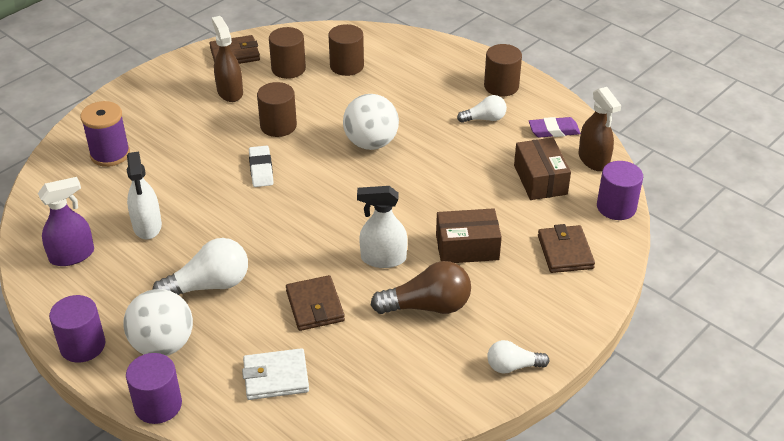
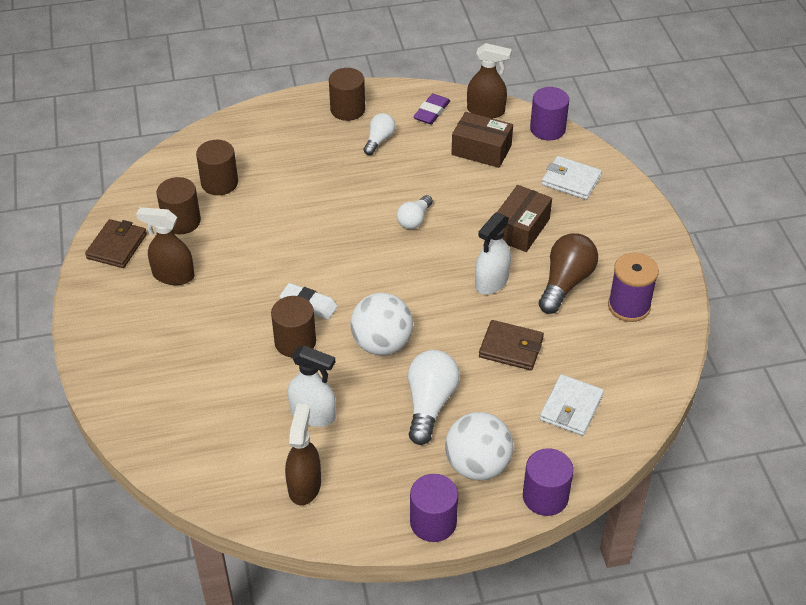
camera: 55 degrees left, 5 degrees up
purple spray bottle [38,177,94,266] -> brown spray bottle [285,404,321,505]
purple spool [80,101,130,167] -> purple spool moved to [608,253,659,322]
brown cylinder [257,82,297,137] -> brown cylinder moved to [271,296,316,357]
white ball [343,94,399,150] -> white ball moved to [350,293,413,355]
white light bulb [487,340,549,374] -> white light bulb moved to [397,195,433,229]
brown wallet [538,224,595,273] -> white wallet [542,156,602,200]

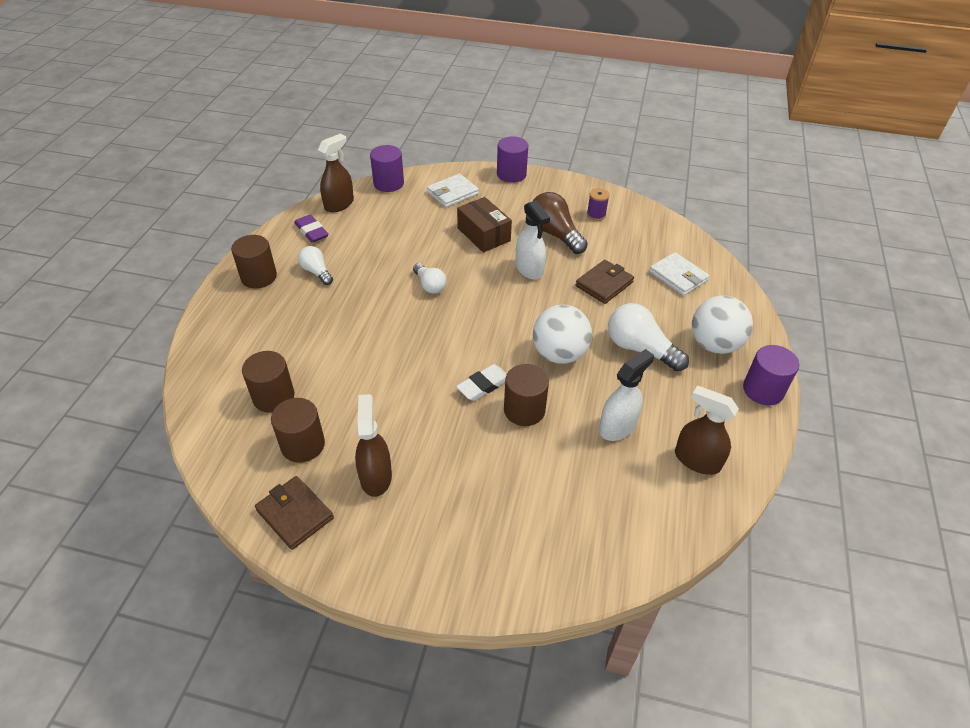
camera: 65 degrees left, 0 degrees up
brown spray bottle [136,207,195,285] -> brown spray bottle turned 135 degrees clockwise [355,394,392,497]
brown box [451,112,513,168] -> none
purple cylinder [523,448,574,516] -> purple cylinder moved to [497,136,528,183]
purple spool [608,253,659,322] -> purple spool [587,188,610,221], size x0.58

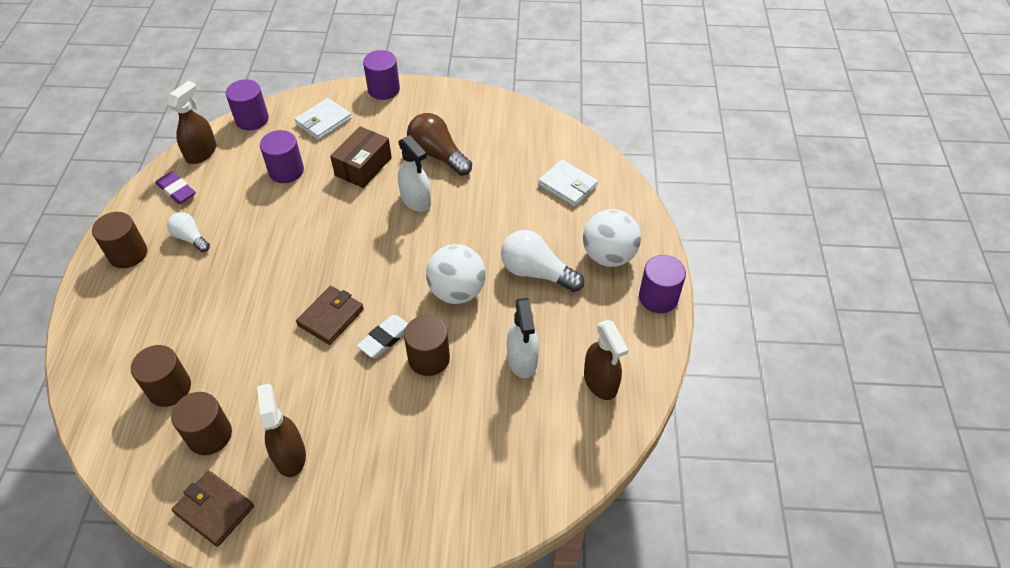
camera: 10 degrees left, 5 degrees up
white light bulb [413,263,447,294] -> none
brown box [457,197,512,253] -> brown box turned 75 degrees clockwise [330,126,392,188]
brown wallet [576,260,634,304] -> brown wallet moved to [296,286,364,345]
purple spool [587,188,610,221] -> none
white spray bottle [599,349,654,441] -> white spray bottle turned 135 degrees clockwise [507,298,539,378]
brown spray bottle [675,385,739,475] -> brown spray bottle turned 135 degrees counterclockwise [584,320,628,400]
none -> purple cylinder [260,130,304,183]

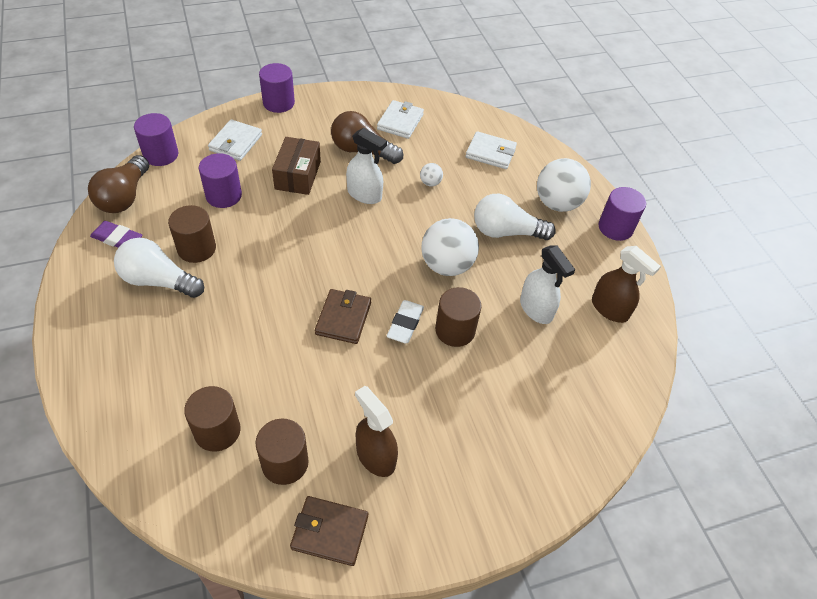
camera: 25 degrees left, 0 degrees up
brown cylinder [92,212,147,268] -> brown cylinder moved to [168,205,216,263]
brown spray bottle [167,81,216,164] -> brown light bulb [88,155,149,213]
white light bulb [167,212,210,252] -> white light bulb [114,238,204,298], size x1.67
none -> white wallet [377,100,424,139]
none -> white ball [420,163,443,186]

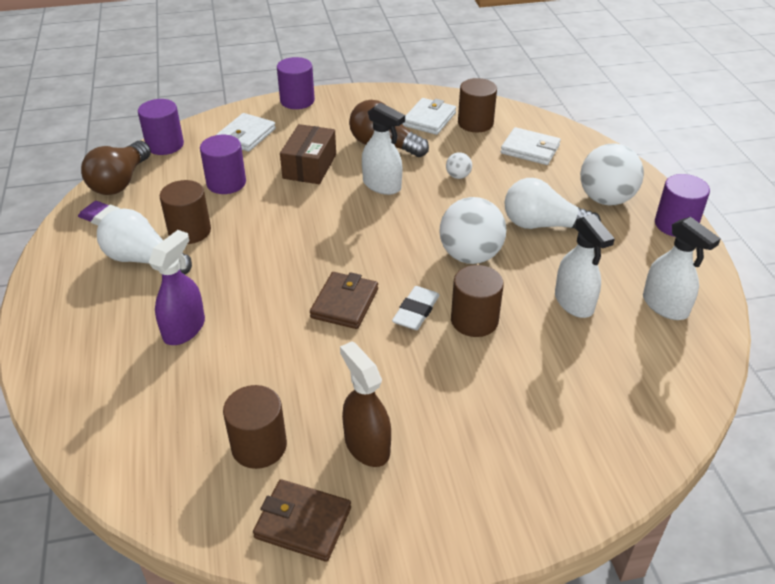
camera: 10 degrees right, 10 degrees down
brown cylinder [184,386,241,452] -> brown cylinder moved to [458,78,497,132]
brown spray bottle [592,246,661,323] -> white spray bottle [643,217,721,320]
none -> purple spray bottle [149,230,205,345]

